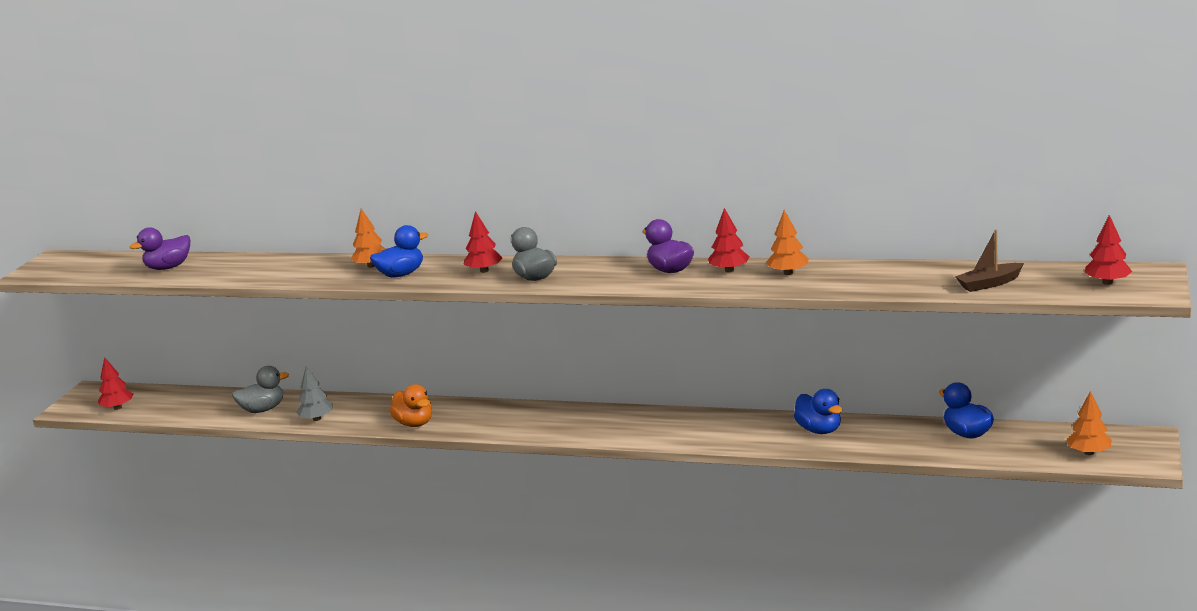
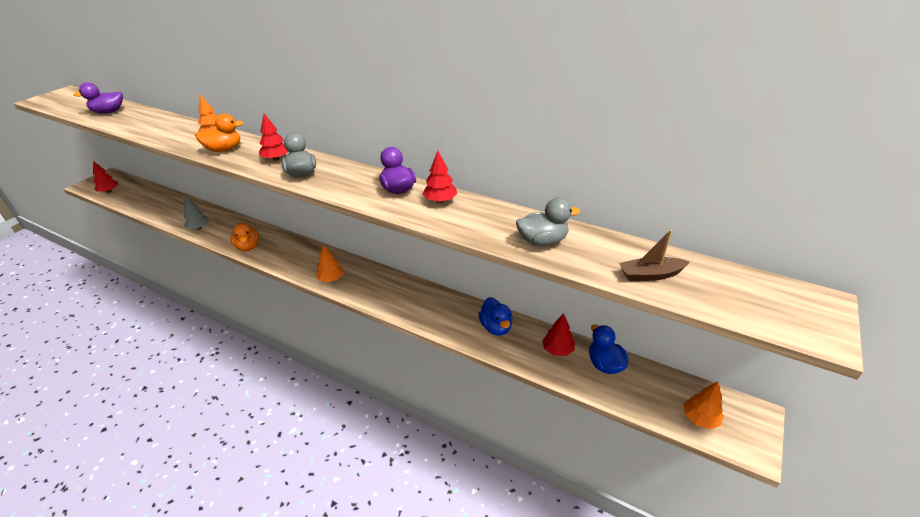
camera: 10 degrees right, 15 degrees up
grey duck [232,366,289,413] -> grey duck moved to [516,198,580,246]
blue duck [370,225,428,278] -> orange duck [195,114,244,152]
orange tree [767,210,809,275] -> orange tree moved to [315,245,343,282]
red tree [1084,215,1132,285] -> red tree moved to [542,313,575,356]

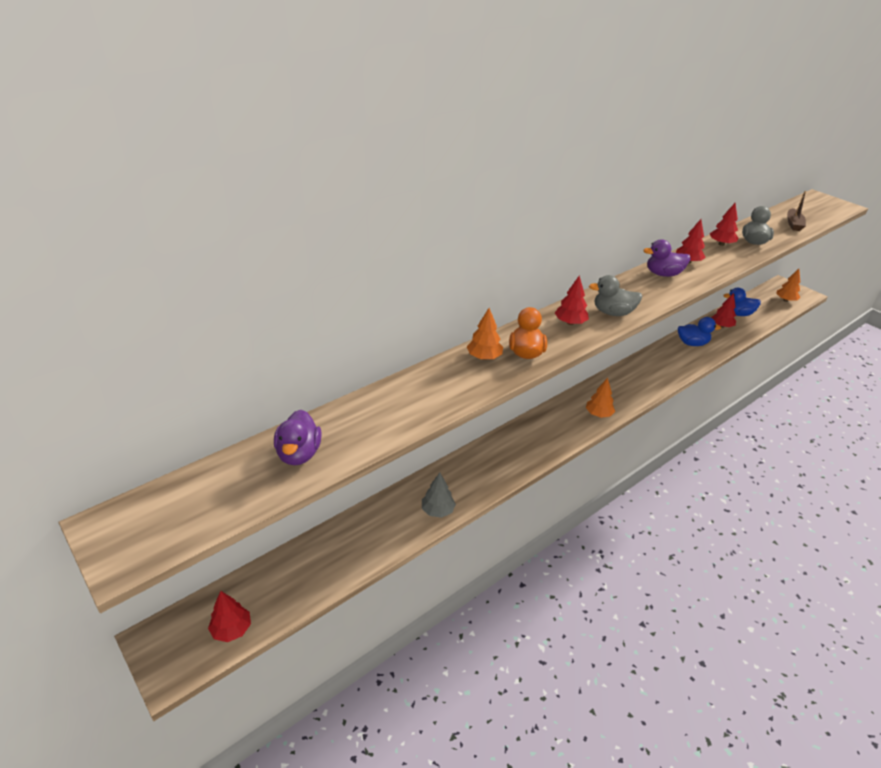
camera: 70 degrees left, 0 degrees up
orange duck [230,223,259,252] -> none
none -> red tree [710,203,738,246]

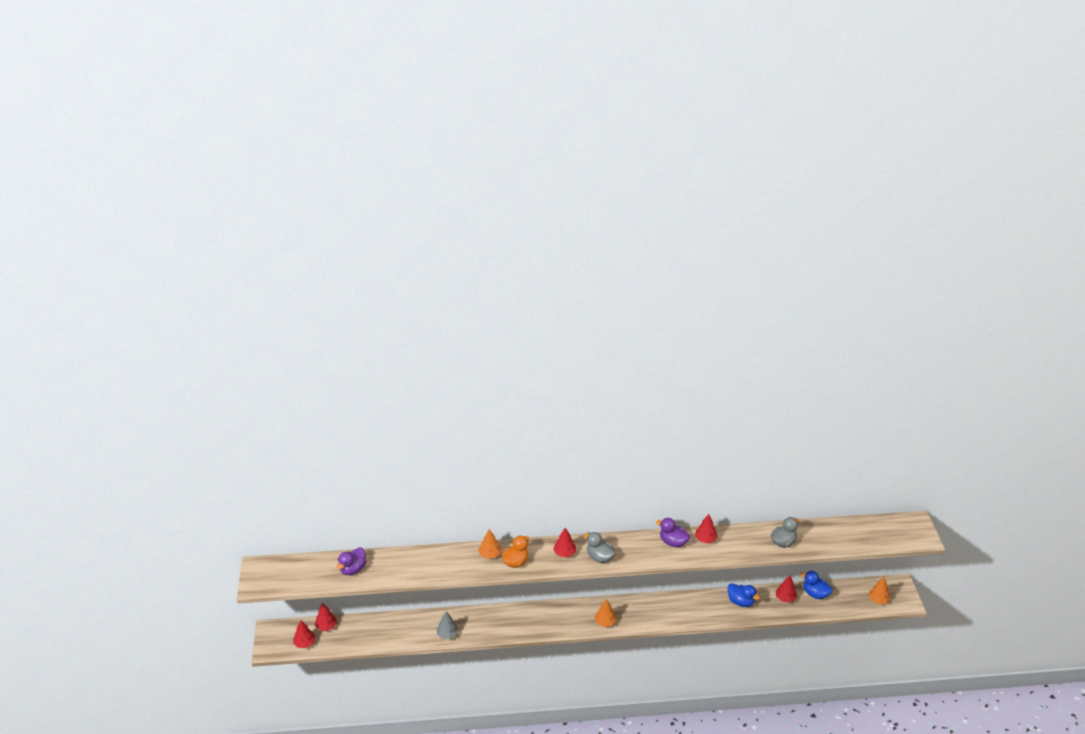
camera: 35 degrees right, 0 degrees up
red tree [710,203,738,246] -> red tree moved to [315,603,337,631]
brown boat [787,191,806,231] -> none

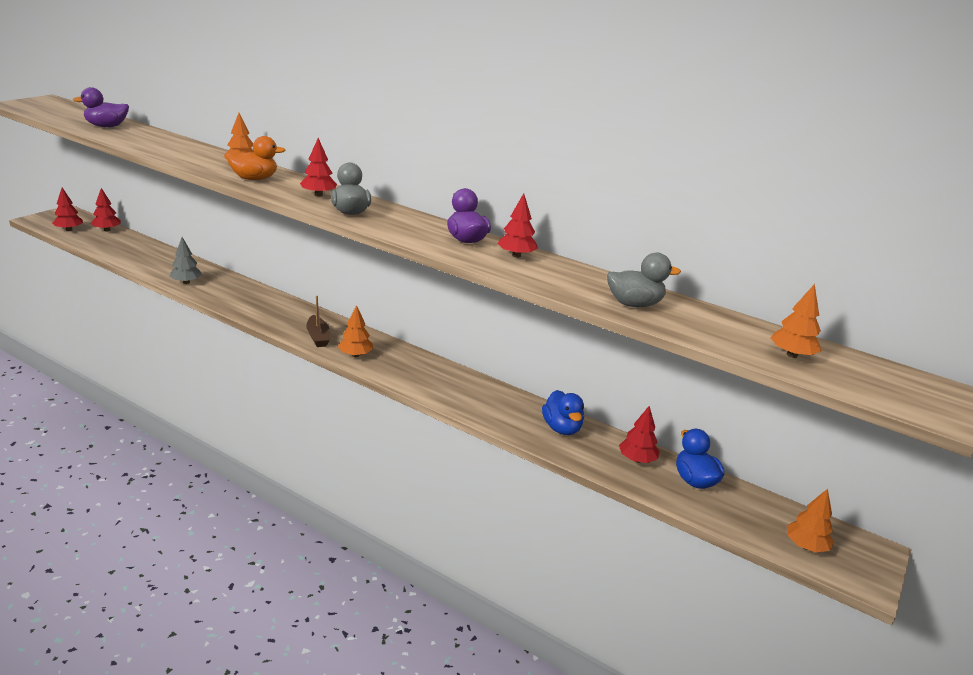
camera: 35 degrees right, 10 degrees down
none -> brown boat [306,296,330,347]
none -> orange tree [771,284,822,358]

